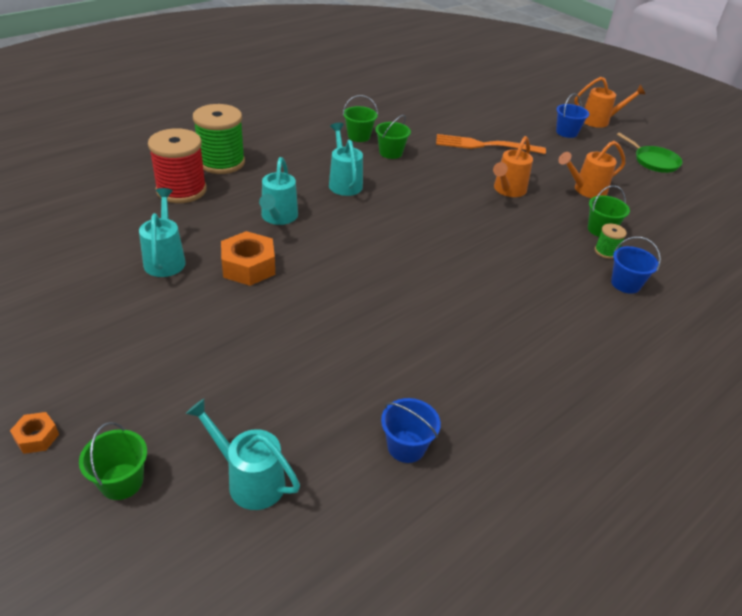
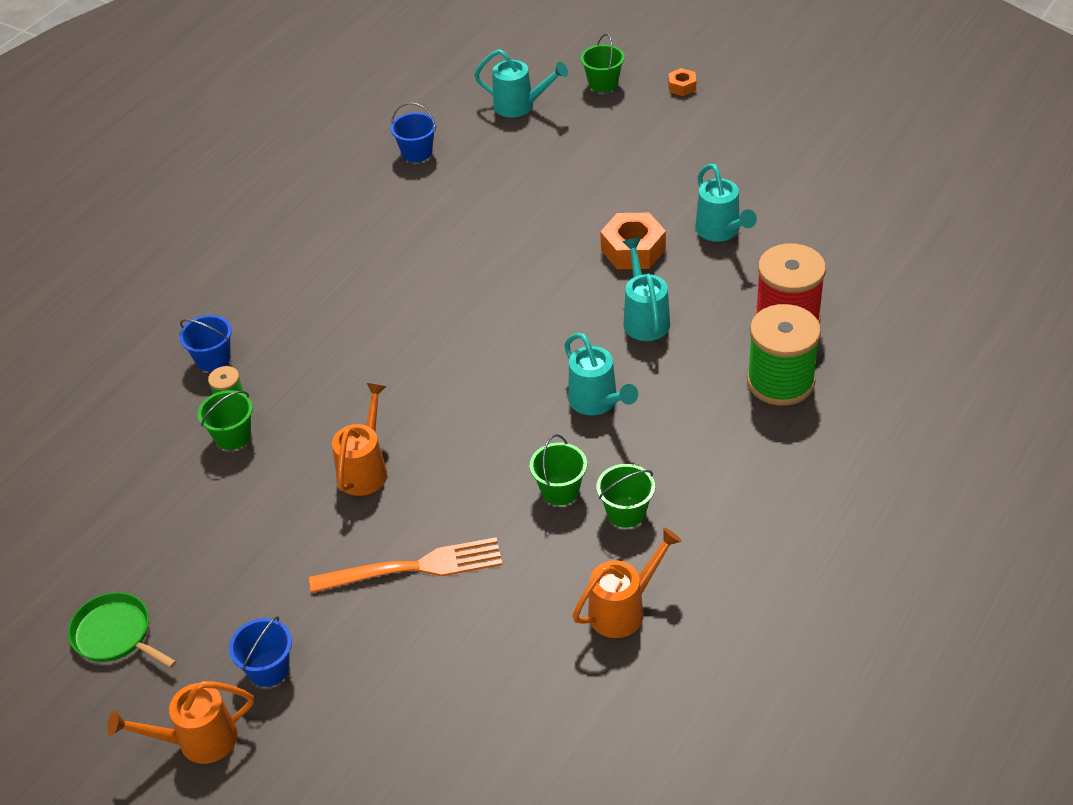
camera: 170 degrees right, 5 degrees up
orange watering can [558,141,625,198] -> orange watering can moved to [572,528,682,638]

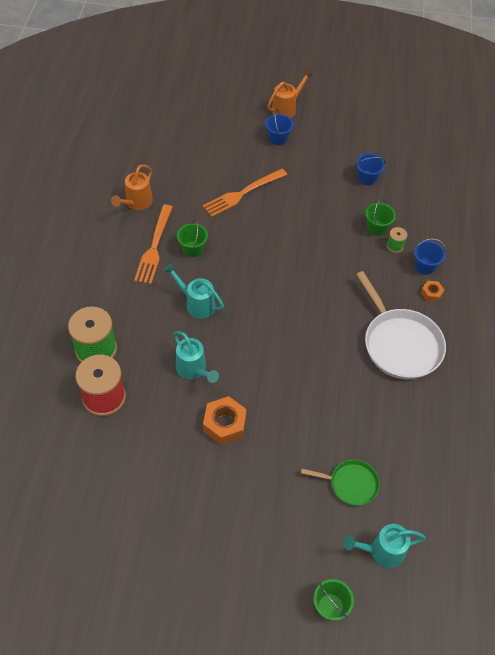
camera: 150 degrees right, 10 degrees up
green pan [68,592,176,668] -> green pan moved to [301,459,380,505]
orange watering can [332,383,387,496] -> none
blue bucket [390,102,436,162] -> blue bucket moved to [356,153,386,185]
green bucket [597,464,655,528] -> orange fork [134,205,173,284]
orange nut [668,68,696,96] -> orange nut moved to [421,281,444,302]
turquoise watering can [695,164,757,242] -> none
none -> white pan [356,271,446,379]

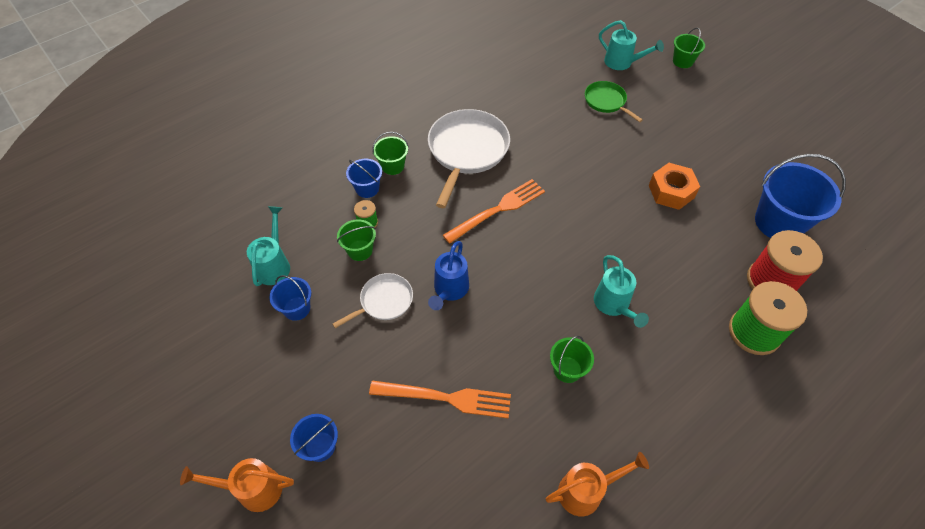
camera: 135 degrees left, 0 degrees up
orange fork [134,205,173,284] -> orange fork moved to [443,179,545,244]
turquoise watering can [174,331,219,383] -> turquoise watering can moved to [247,206,290,286]
orange nut [421,281,444,302] -> green bucket [372,132,409,175]
none -> white pan [332,273,413,328]
none -> blue watering can [428,241,469,310]
none -> blue bucket [755,154,846,238]

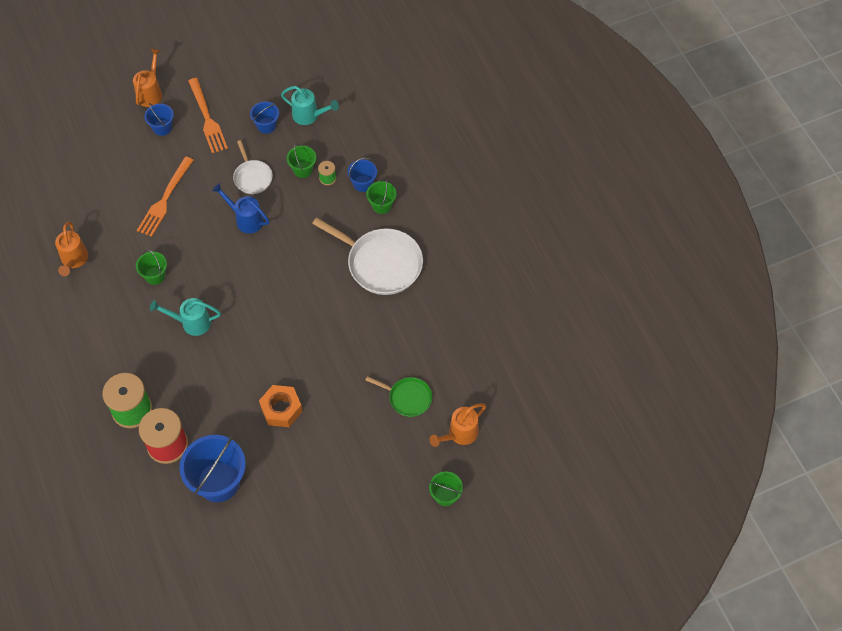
camera: 105 degrees right, 5 degrees up
orange fork [443,179,545,244] -> orange fork moved to [188,78,228,153]
green pan [585,81,643,122] -> green pan turned 45 degrees clockwise [366,376,432,417]
turquoise watering can [599,20,664,70] -> orange watering can [429,403,486,447]

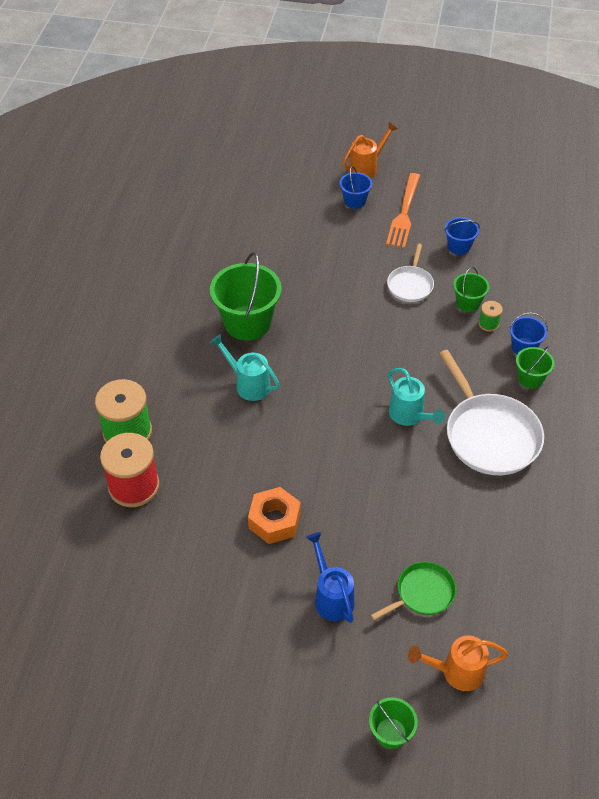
camera: 35 degrees right, 10 degrees down
orange watering can [55,221,88,276] -> none
green bucket [136,250,167,285] -> green bucket [210,252,282,340], size x1.92
orange fork [137,156,194,237] -> none
blue bucket [179,435,246,502] -> none
blue watering can [212,183,269,234] -> blue watering can moved to [306,532,355,623]
turquoise watering can [281,86,339,125] -> turquoise watering can moved to [388,368,445,426]
green pan [366,376,432,417] -> green pan turned 90 degrees counterclockwise [371,562,456,620]

